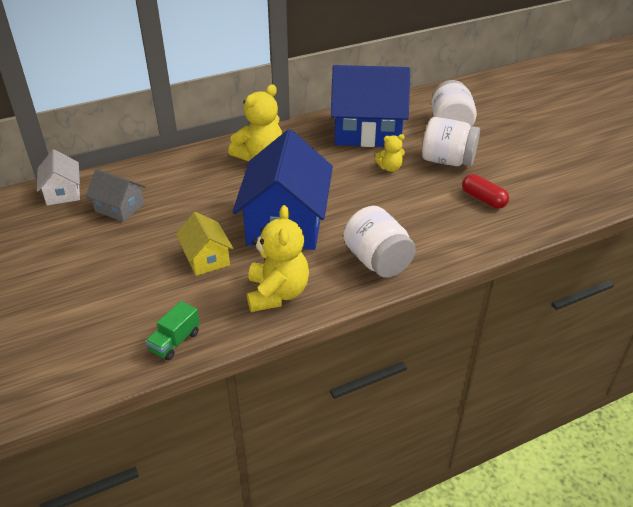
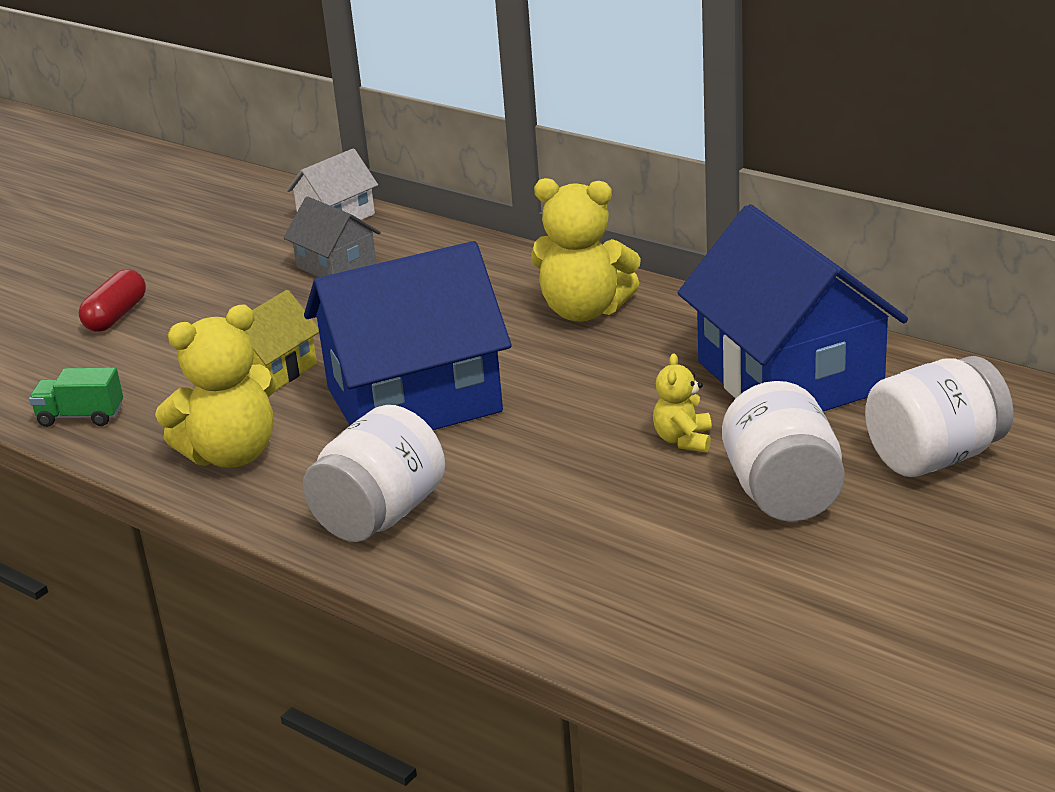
camera: 65 degrees right, 10 degrees down
grey house [86,169,146,222] -> grey house turned 45 degrees counterclockwise [284,196,381,277]
yellow teddy bear [375,134,405,172] -> yellow teddy bear turned 45 degrees clockwise [653,353,712,453]
red capsule [462,174,509,209] -> red capsule moved to [79,269,146,332]

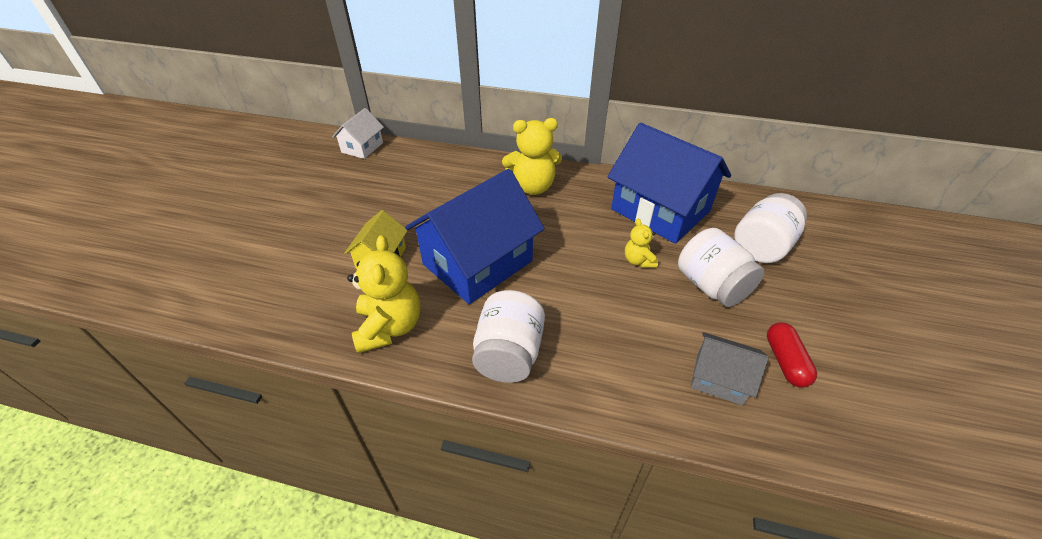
camera: 25 degrees left, 15 degrees up
green truck [29,368,123,427] -> none
red capsule [79,269,146,332] -> red capsule moved to [767,322,817,388]
yellow teddy bear [155,305,277,468] -> yellow teddy bear turned 45 degrees counterclockwise [347,235,420,353]
grey house [284,196,381,277] -> grey house moved to [691,332,769,406]

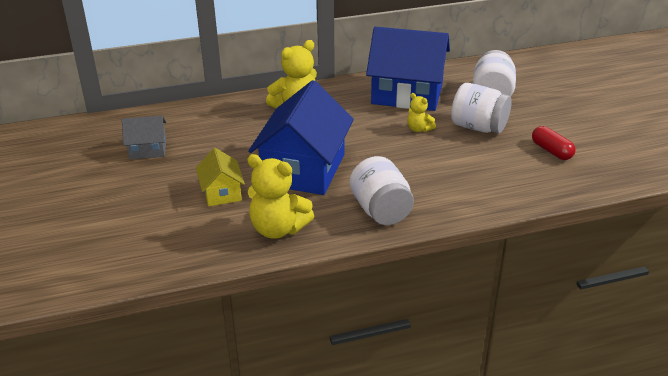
camera: 30 degrees left, 10 degrees down
white house [332,108,384,159] -> none
yellow teddy bear [347,235,420,353] -> yellow teddy bear turned 150 degrees clockwise [247,154,314,239]
grey house [691,332,769,406] -> grey house moved to [122,116,166,159]

